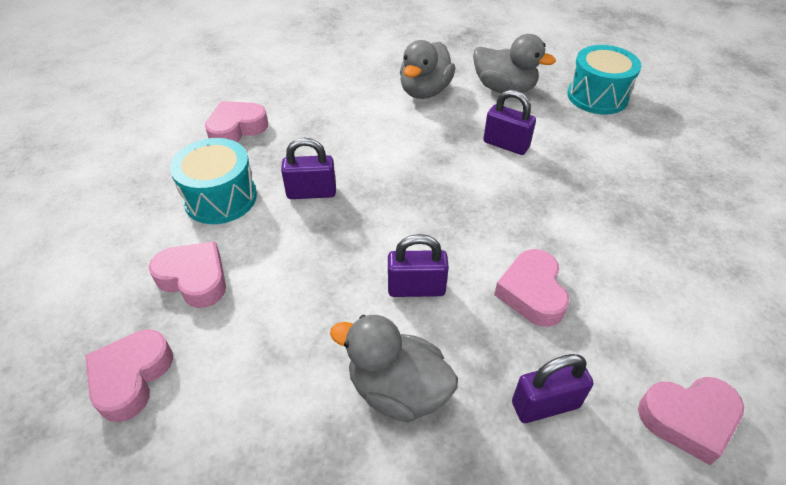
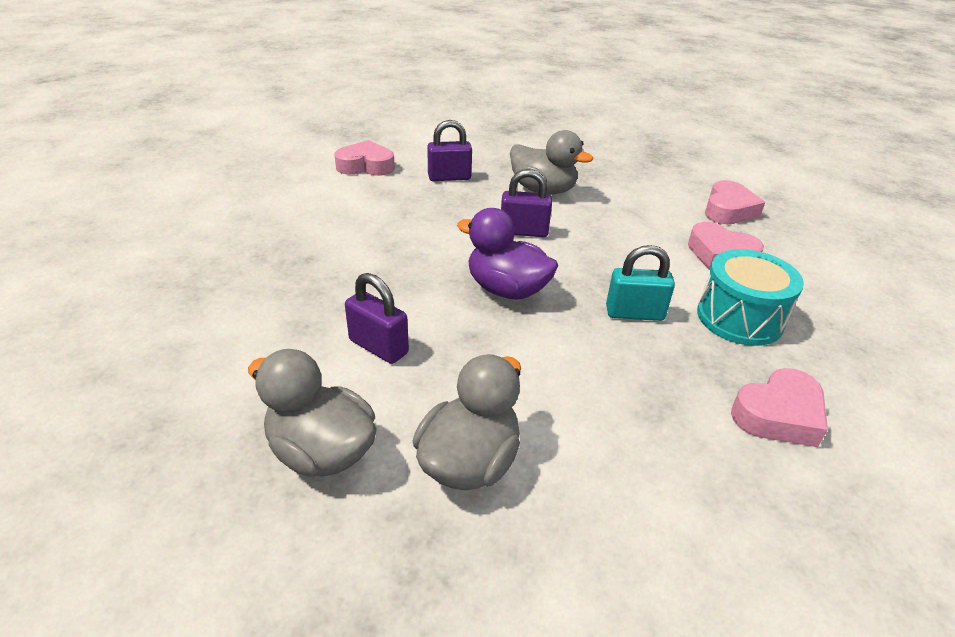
camera: 175 degrees left, 10 degrees down
purple padlock [281,138,336,199] -> turquoise padlock [606,245,675,321]
pink heart [494,249,569,327] -> none
turquoise drum [567,45,641,115] -> none
none -> purple duck [457,208,558,300]

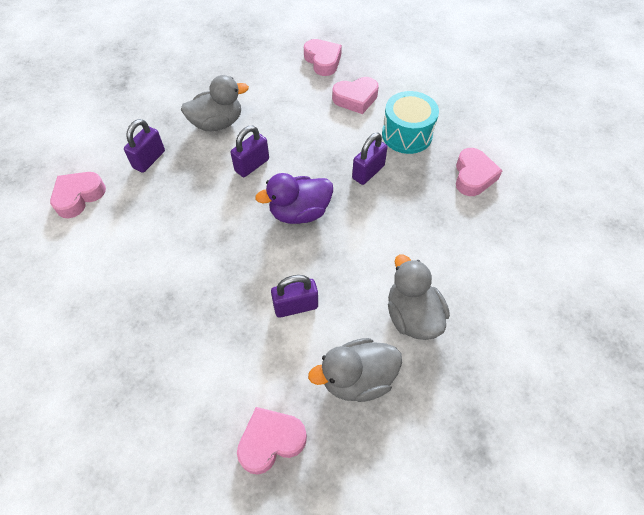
camera: 50 degrees left, 20 degrees up
turquoise padlock [606,245,675,321] -> purple padlock [352,133,388,185]
none -> pink heart [237,407,307,475]

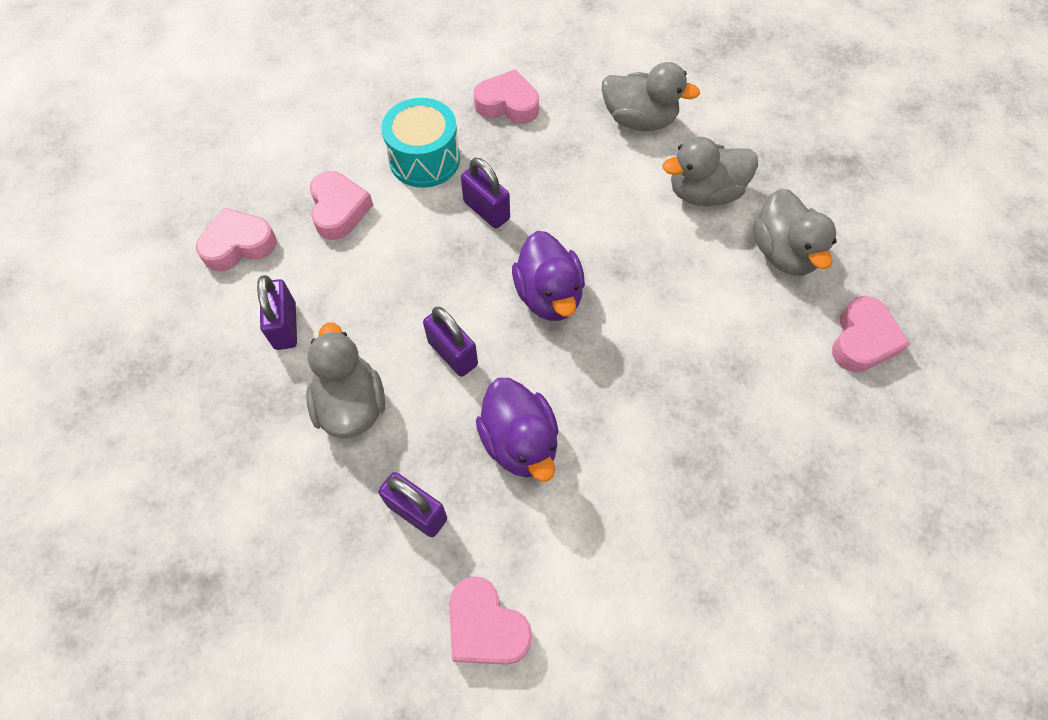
camera: 85 degrees left, 5 degrees up
pink heart [237,407,307,475] -> pink heart turned 135 degrees counterclockwise [832,296,910,373]
purple padlock [271,275,318,318] -> purple padlock moved to [257,275,297,350]
none -> purple duck [476,378,559,482]
none -> grey duck [602,62,700,131]

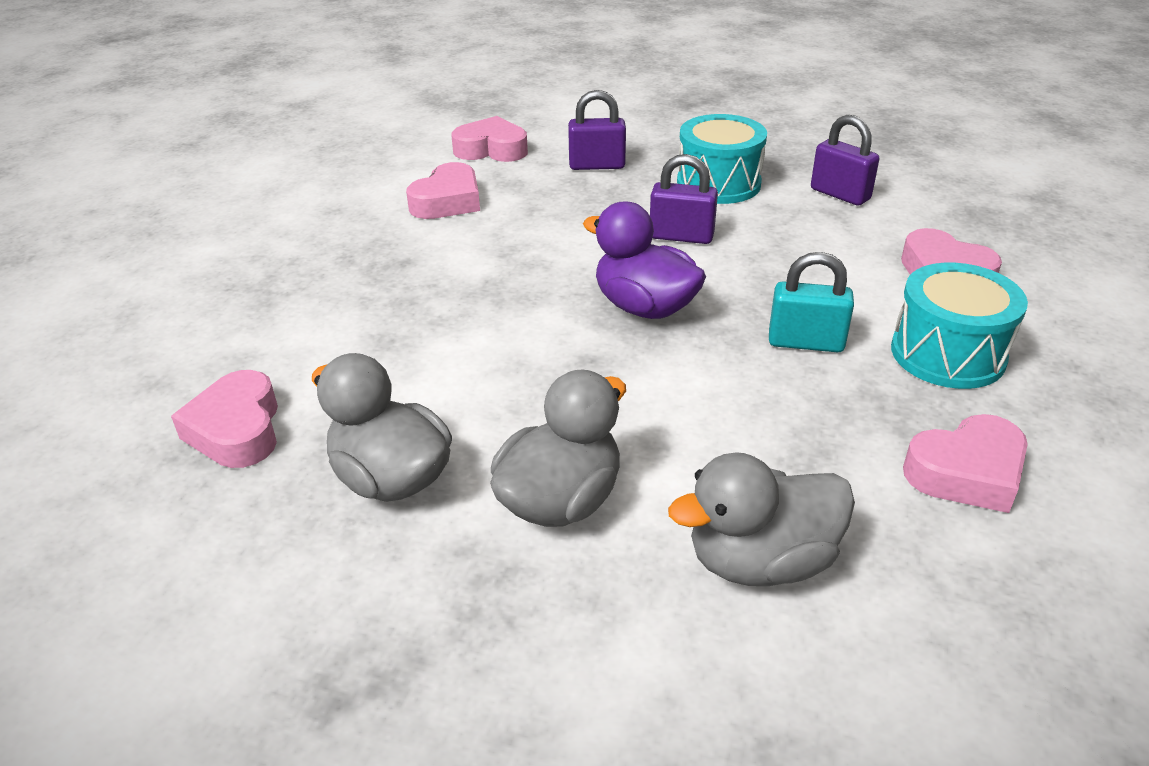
camera: 145 degrees right, 25 degrees down
pink heart [196,208,277,271] -> pink heart moved to [406,162,480,219]
grey duck [306,322,385,439] -> turquoise drum [677,114,767,204]
purple padlock [461,158,510,228] -> turquoise padlock [769,252,854,352]
purple duck [476,378,559,482] -> none

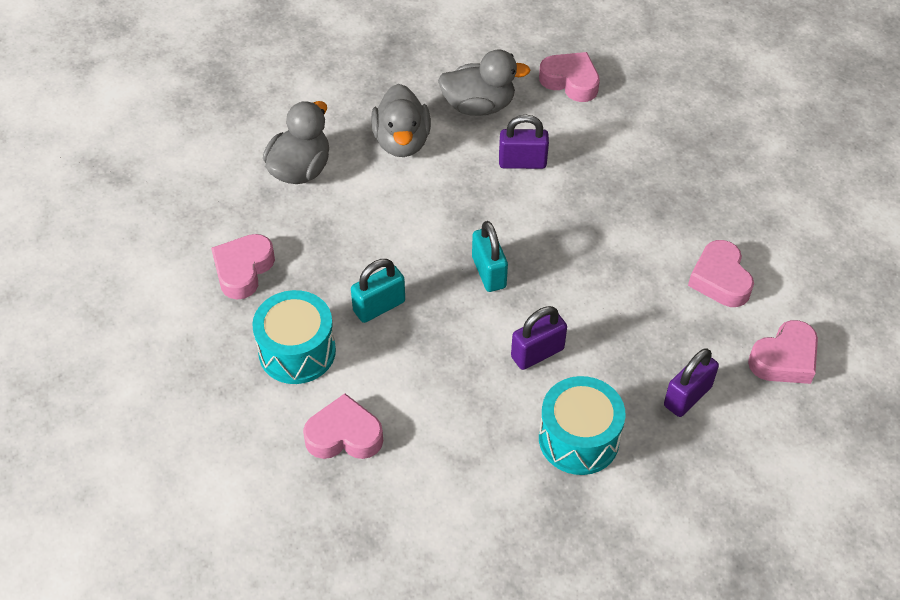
camera: 135 degrees right, 15 degrees up
purple duck [583,201,706,319] -> turquoise padlock [472,221,508,292]
purple padlock [811,115,879,206] -> purple padlock moved to [499,115,549,169]

